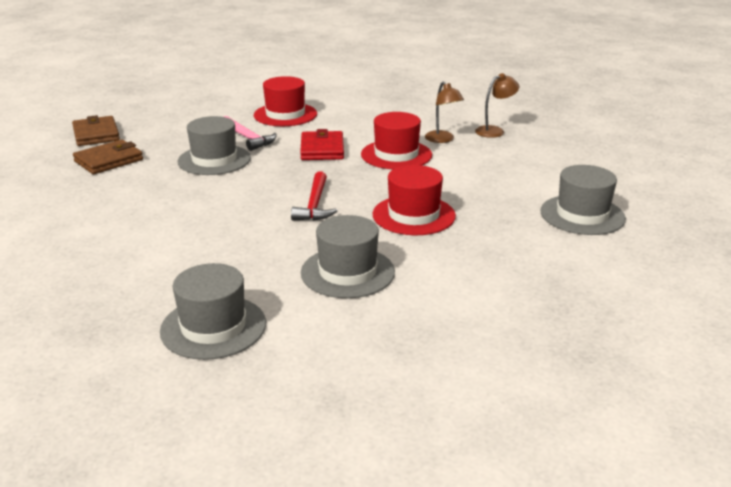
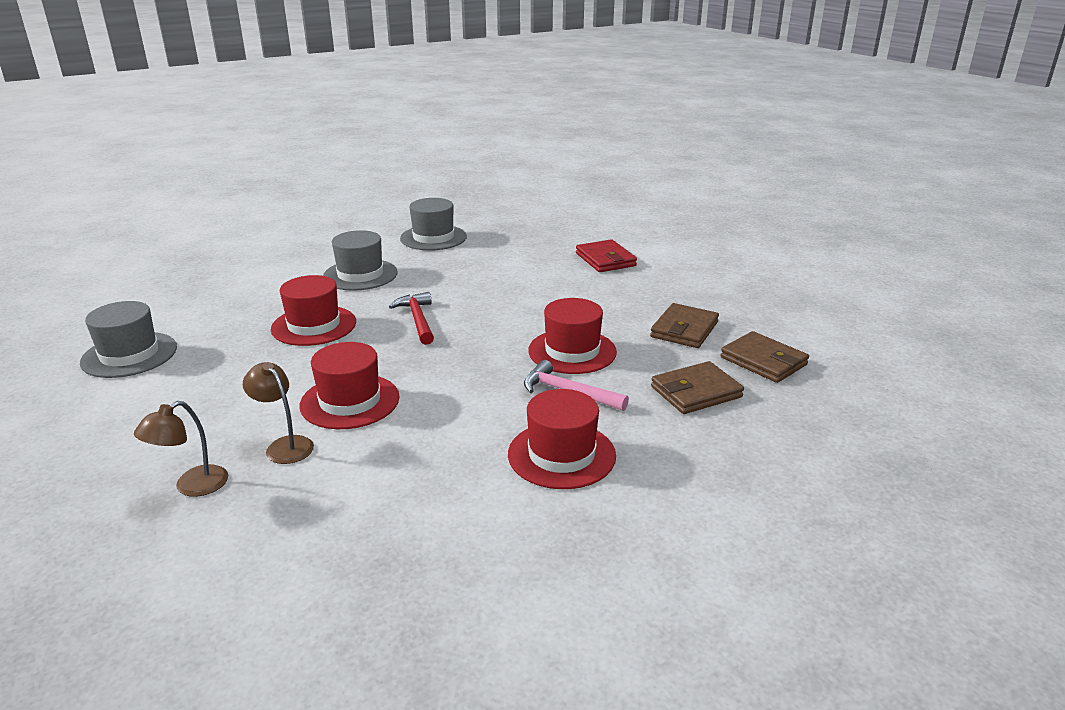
camera: 160 degrees right, 0 degrees up
grey hat [178,116,251,175] -> red hat [528,298,617,374]
red wallet [300,129,344,160] -> red wallet moved to [576,239,637,272]
none -> brown wallet [651,361,744,414]

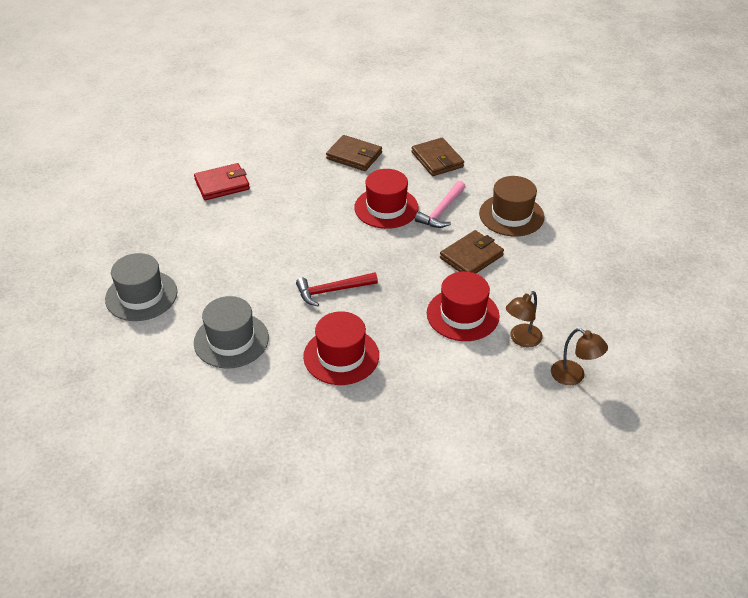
camera: 90 degrees left, 15 degrees up
grey hat [80,301,177,378] -> none
red hat [508,389,616,489] -> brown hat [479,176,545,236]
brown wallet [721,331,809,383] -> brown wallet moved to [440,230,504,274]

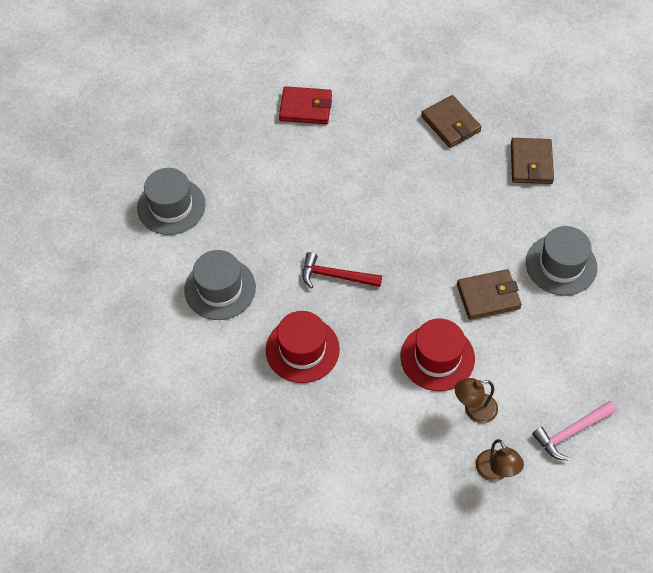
camera: 30 degrees right, 15 degrees up
red hat [354,169,419,229] -> none
pink hammer [415,181,466,228] -> pink hammer moved to [532,401,616,461]
brown hat [479,176,545,236] -> grey hat [526,226,597,296]

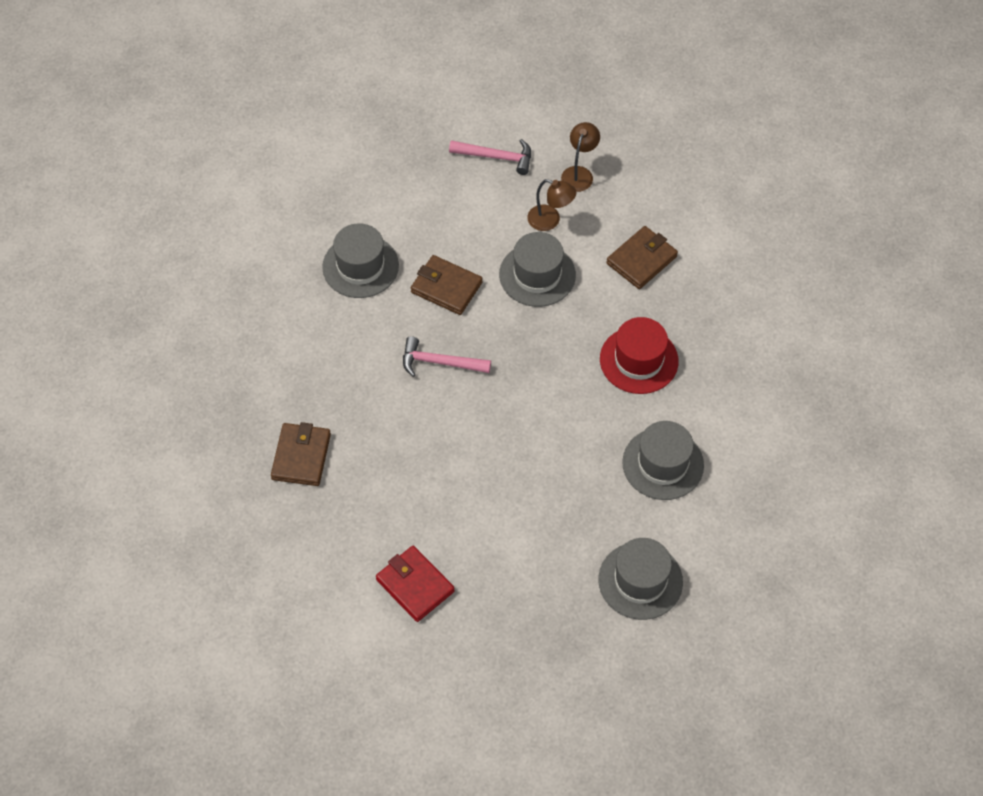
camera: 140 degrees left, 0 degrees up
red hammer [302,252,382,289] -> none
red hat [400,318,475,391] -> grey hat [499,232,576,307]
brown wallet [511,138,554,184] -> brown wallet moved to [606,226,678,289]
none -> pink hammer [403,336,491,377]

